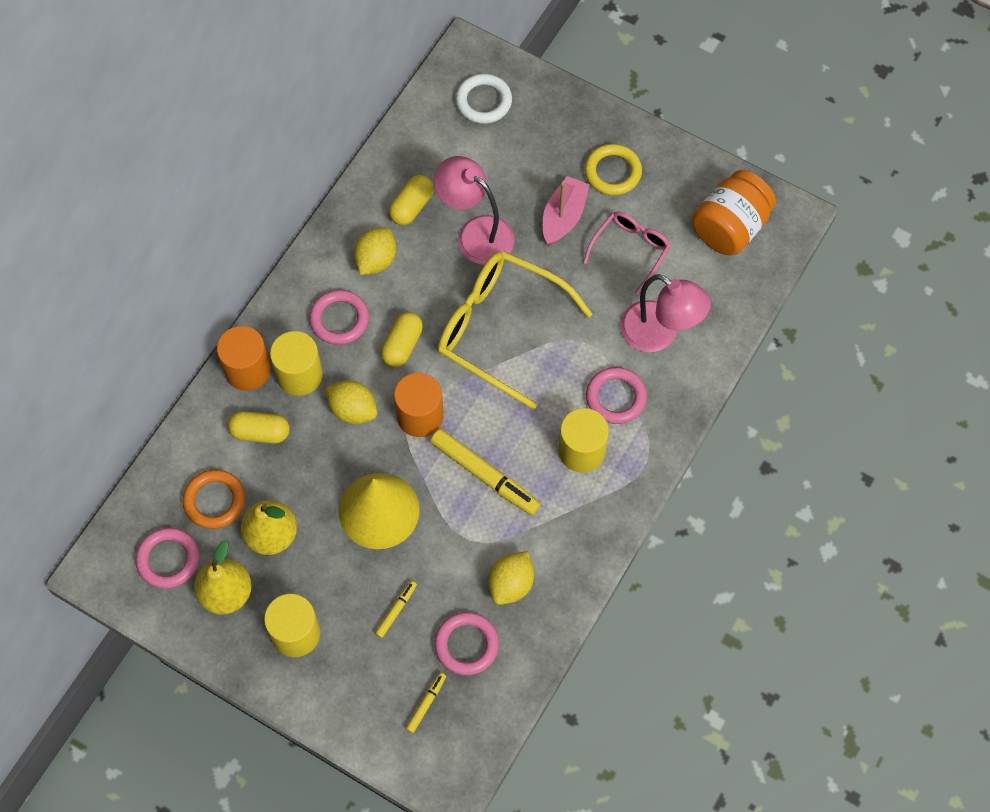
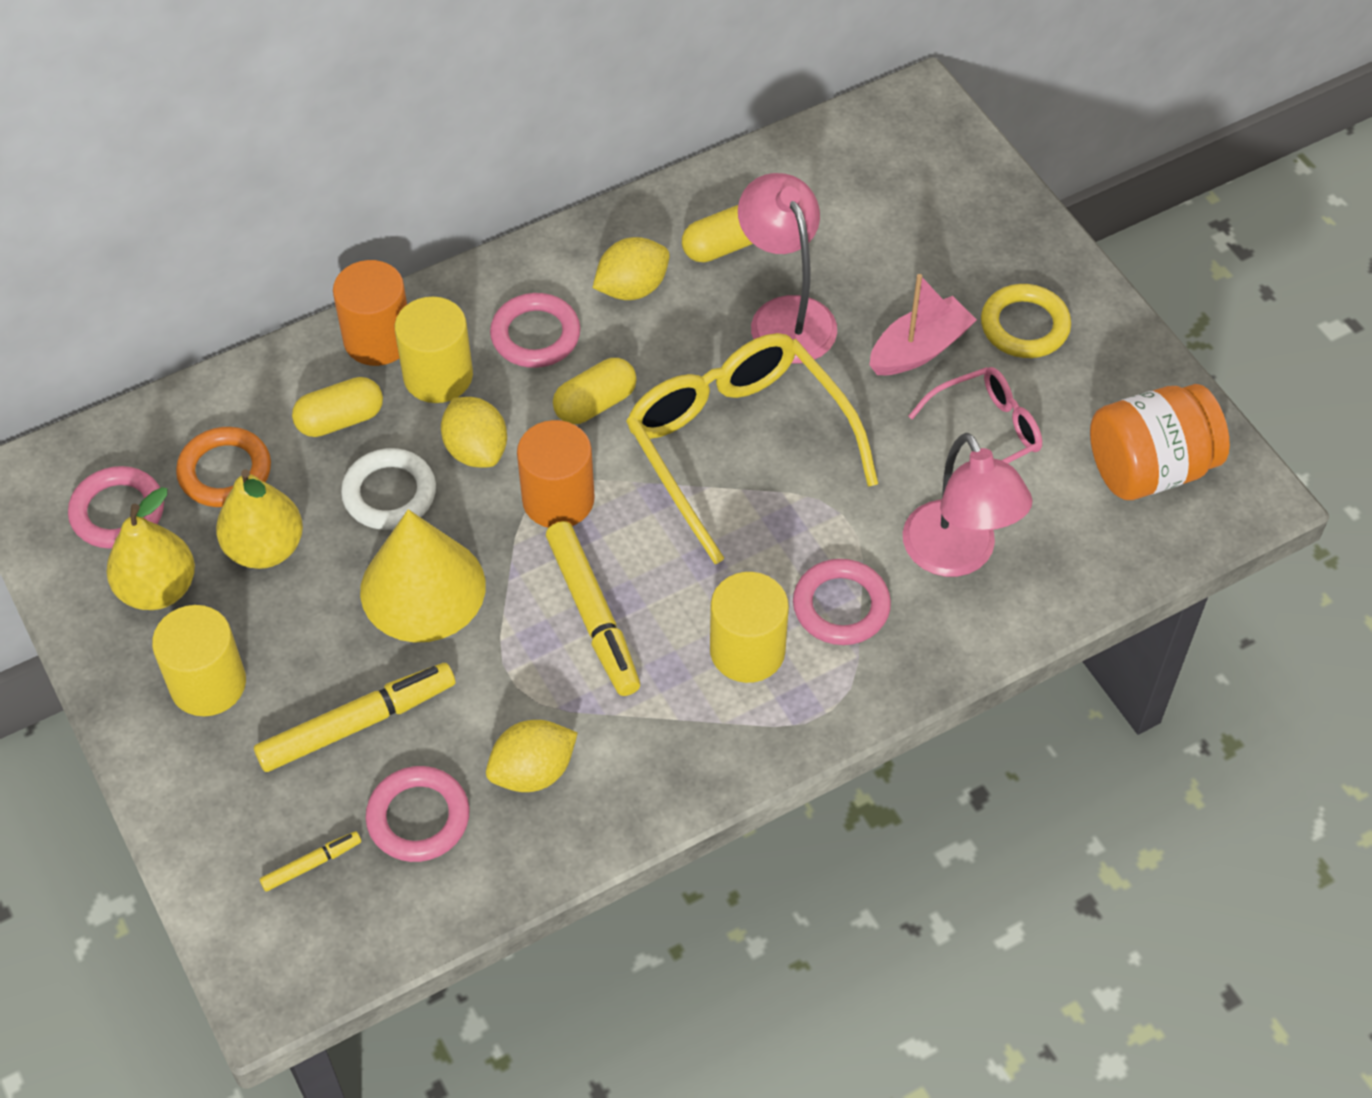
camera: 30 degrees right, 10 degrees down
yellow capsule [228,411,290,444] -> yellow capsule turned 60 degrees counterclockwise [292,377,383,437]
yellow marker [375,581,417,638] -> yellow marker [254,663,455,772], size x2.04
white ring [456,74,512,124] -> white ring moved to [341,448,436,530]

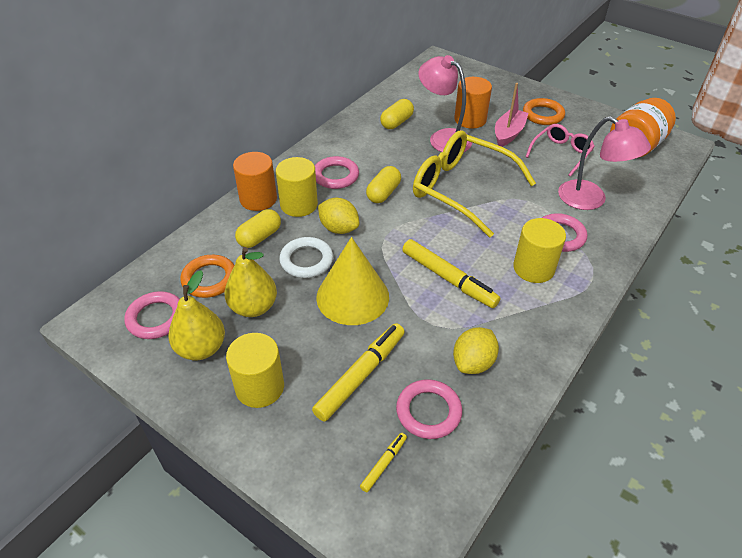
camera: 25 degrees left, 10 degrees down
orange cylinder [517,420,595,528] -> orange cylinder moved to [454,77,492,129]
yellow lemon [593,237,670,300] -> none
yellow ring [981,284,1071,358] -> orange ring [523,98,565,125]

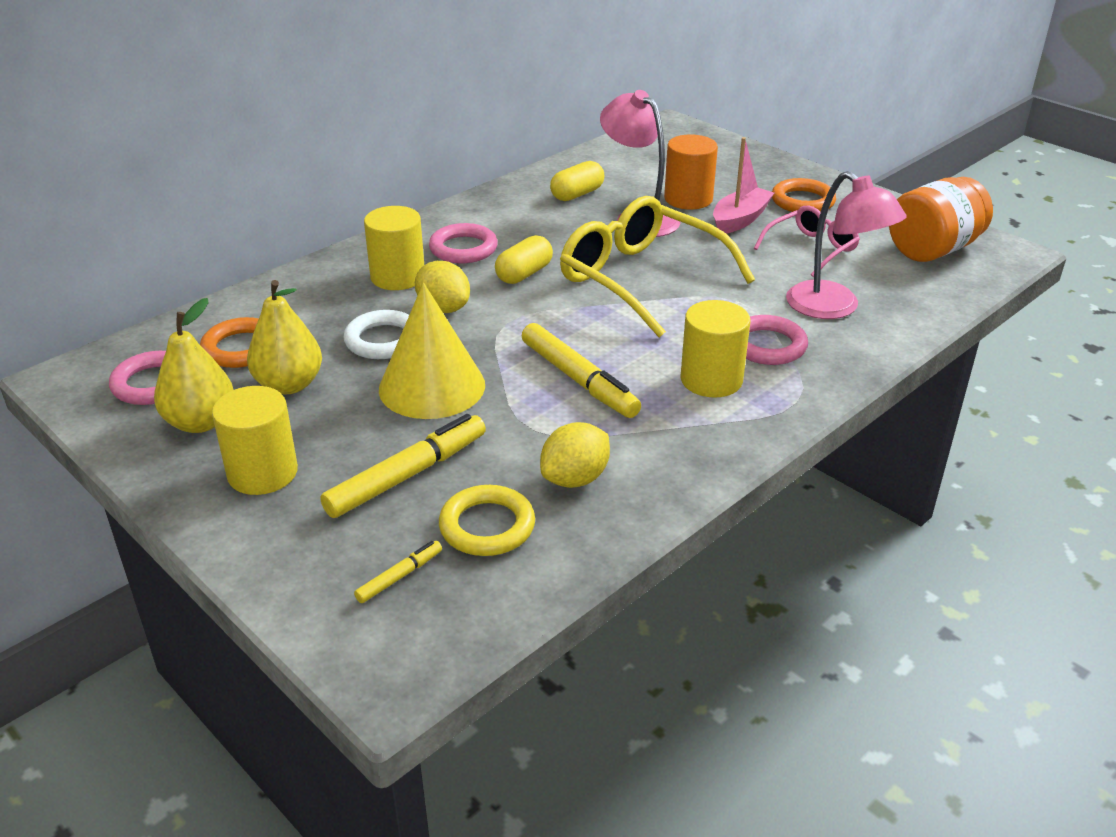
camera: 10 degrees right, 10 degrees down
orange cylinder [233,152,277,211] -> none
yellow capsule [235,209,281,248] -> none
pink ring [396,379,462,439] -> yellow ring [439,485,535,556]

